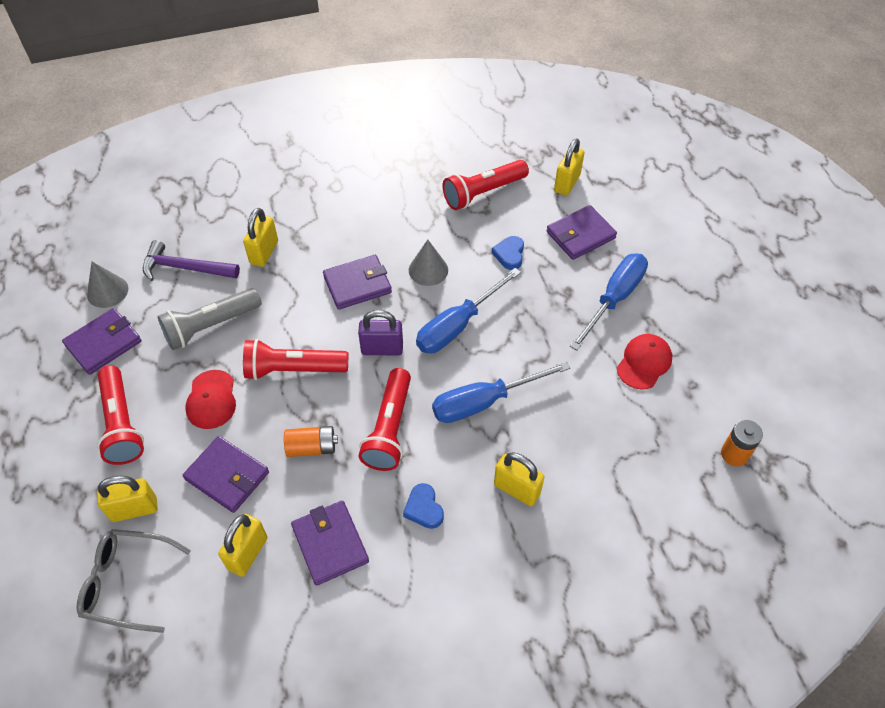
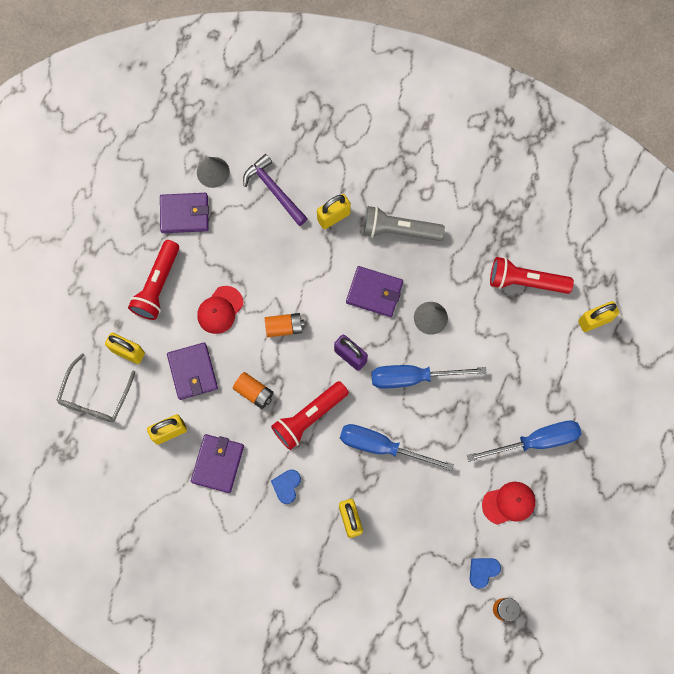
camera: 40 degrees right, 20 degrees up
grey glasses [77,529,191,633] -> grey glasses turned 120 degrees counterclockwise [56,353,136,422]
grey flashlight [158,288,262,350] -> grey flashlight moved to [363,206,445,241]
red flashlight [243,339,348,380] -> orange battery [265,313,304,337]
blue heart [492,236,524,270] -> blue heart moved to [469,558,501,589]
purple wallet [546,205,617,260] -> none

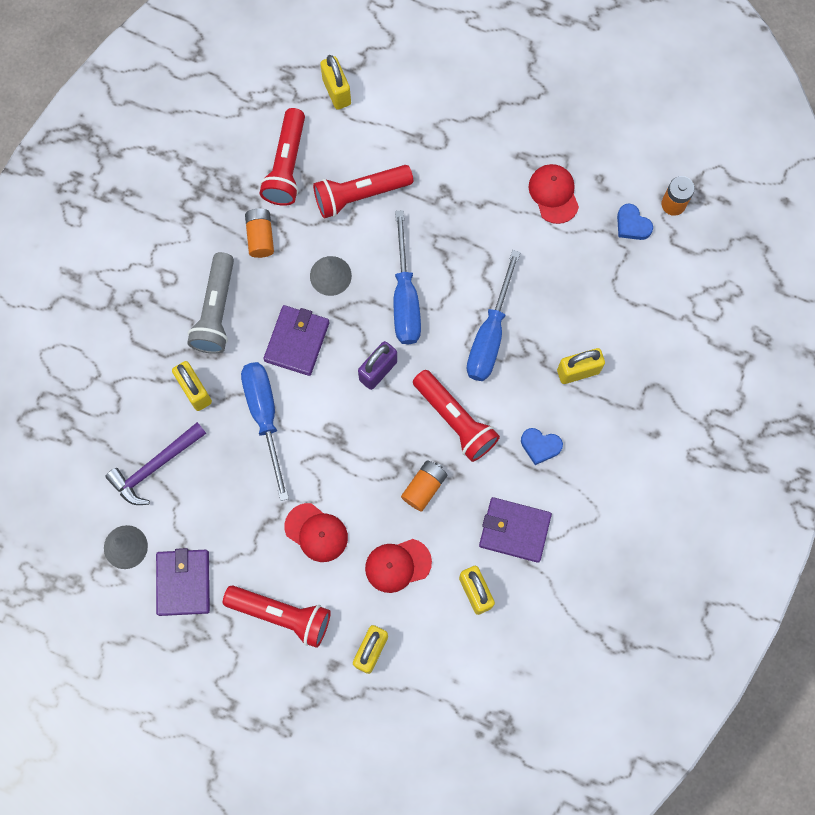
camera: 90 degrees left, 0 degrees up
grey glasses [56,353,136,422] -> none
purple wallet [167,342,218,400] -> red cap [365,539,432,593]
orange battery [265,313,304,337] -> orange battery moved to [245,208,274,258]
blue screwdriver [467,420,581,462] -> blue screwdriver moved to [241,362,289,501]
none -> red flashlight [313,165,413,219]

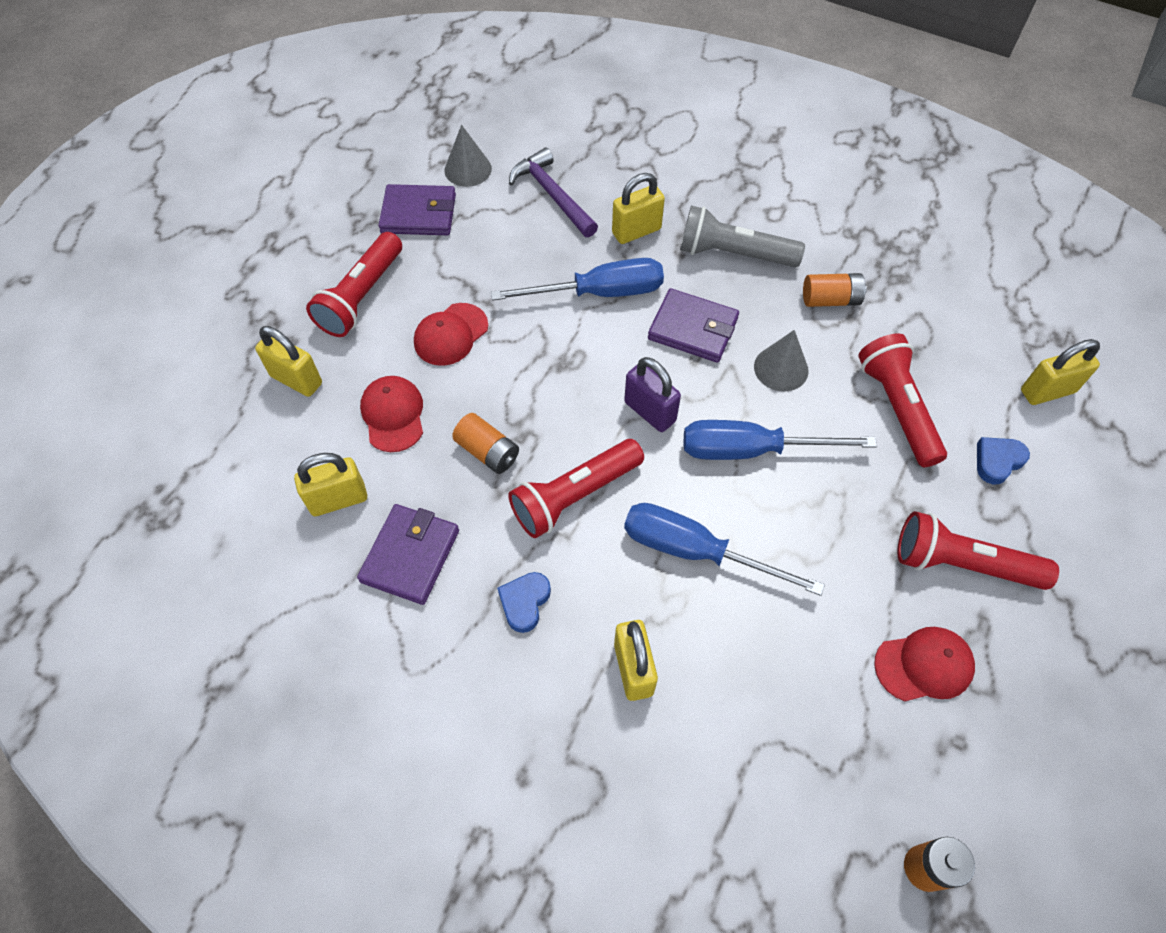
camera: 95 degrees right, 15 degrees down
red flashlight [260,108,305,206] -> red flashlight moved to [897,511,1059,590]
blue heart [617,204,653,240] -> blue heart moved to [977,437,1030,484]

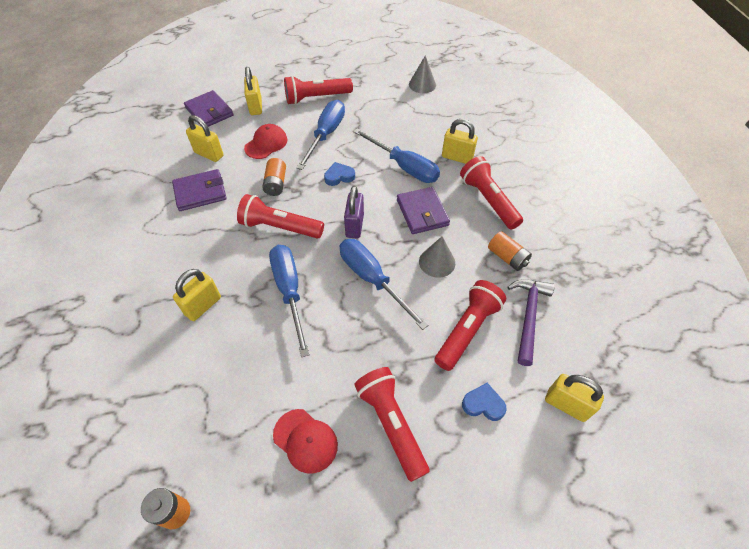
camera: 50 degrees right, 5 degrees down
purple wallet [378,184,456,235] -> purple wallet moved to [184,90,234,127]
red cap [414,303,488,366] -> blue screwdriver [297,100,345,170]
blue heart [497,572,551,633] -> blue heart moved to [324,162,355,186]
purple hammer [509,148,598,237] -> purple hammer moved to [508,279,555,366]
grey flashlight [680,206,805,267] -> red flashlight [460,156,523,229]

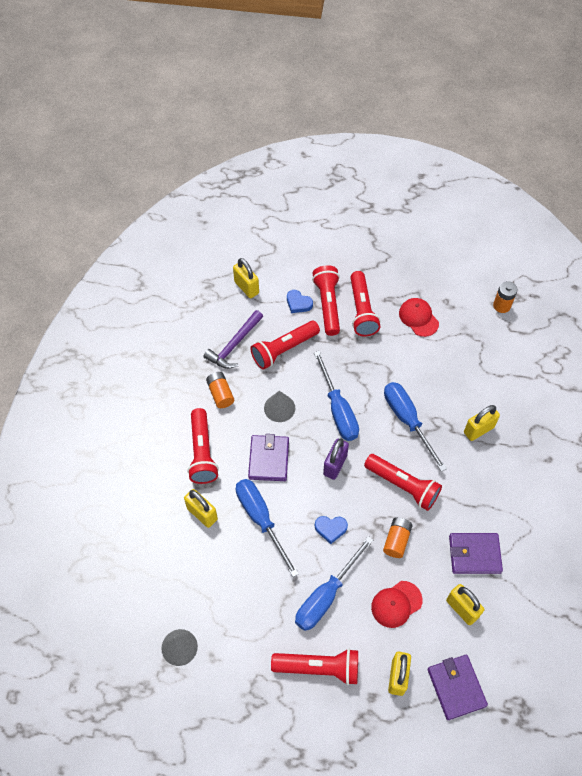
camera: 160 degrees left, 5 degrees up
blue screwdriver [269,245,310,357] -> blue screwdriver turned 150 degrees clockwise [384,382,447,472]
none -> red flashlight [312,265,340,336]

